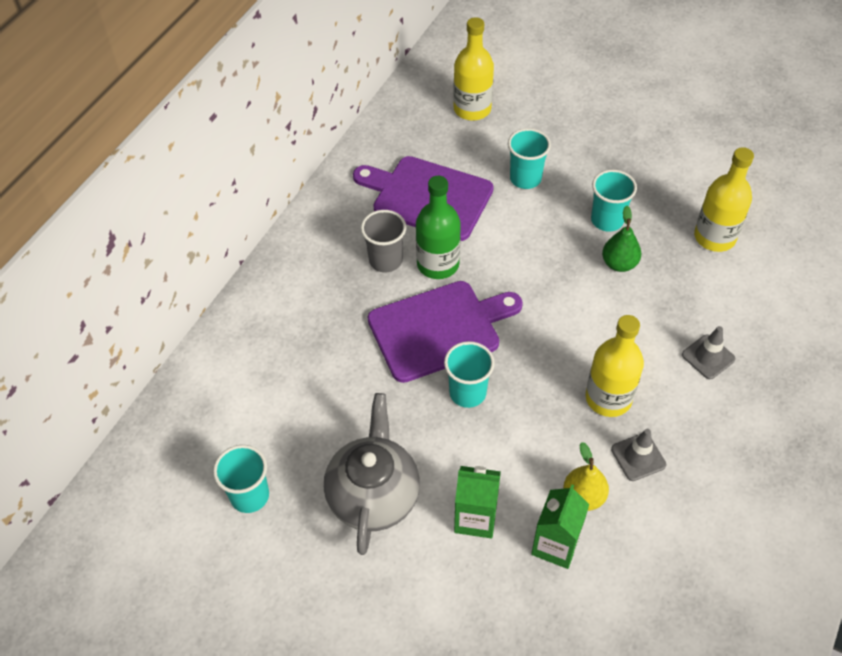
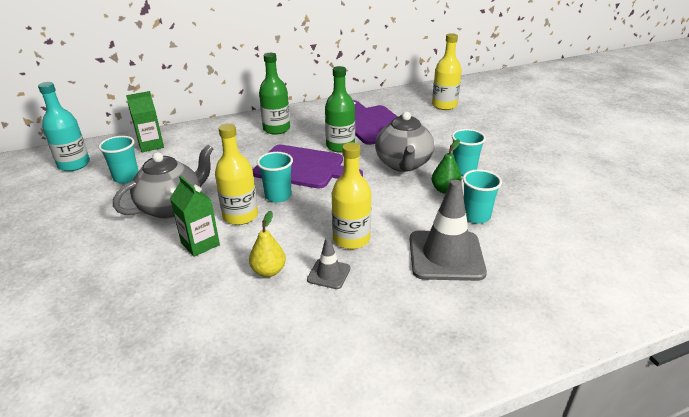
camera: 40 degrees right, 20 degrees down
grey cup [361,210,406,272] -> none
turquoise cup [508,128,551,189] -> turquoise cup moved to [463,169,502,224]
green carton [531,485,589,569] -> green carton moved to [126,91,164,152]
grey traffic cone [682,326,736,379] -> grey traffic cone [410,180,487,281], size x2.02
yellow bottle [694,147,754,252] -> yellow bottle moved to [215,123,258,225]
none -> turquoise bottle [38,82,90,171]
none -> green bottle [259,53,290,135]
none -> grey teapot [375,112,434,172]

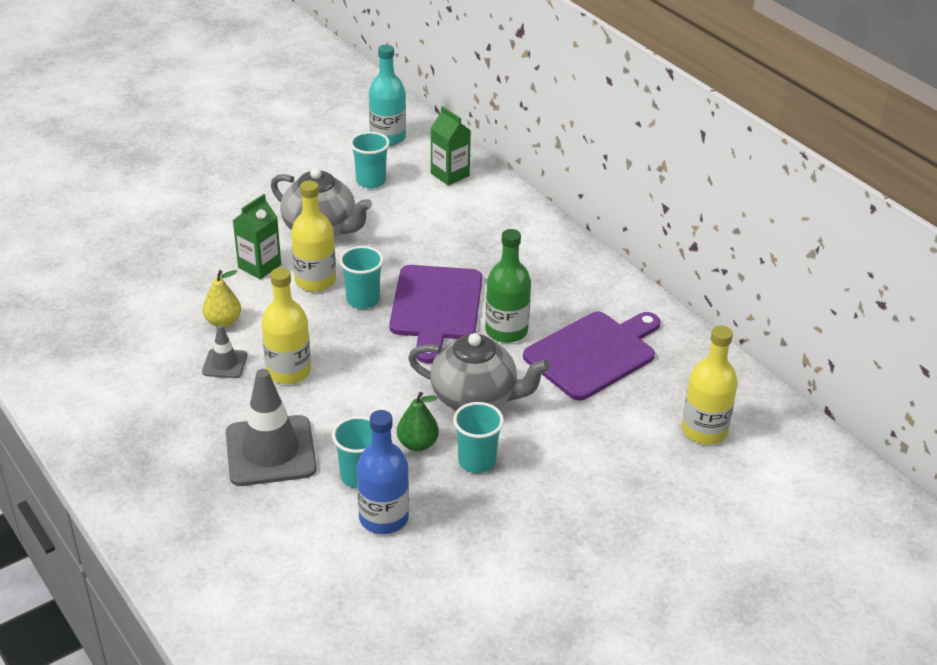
camera: 75 degrees right, 5 degrees up
green bottle [259,53,290,135] -> none
grey teapot [375,112,434,172] -> grey teapot turned 150 degrees counterclockwise [408,333,550,411]
none -> blue bottle [357,410,409,534]

